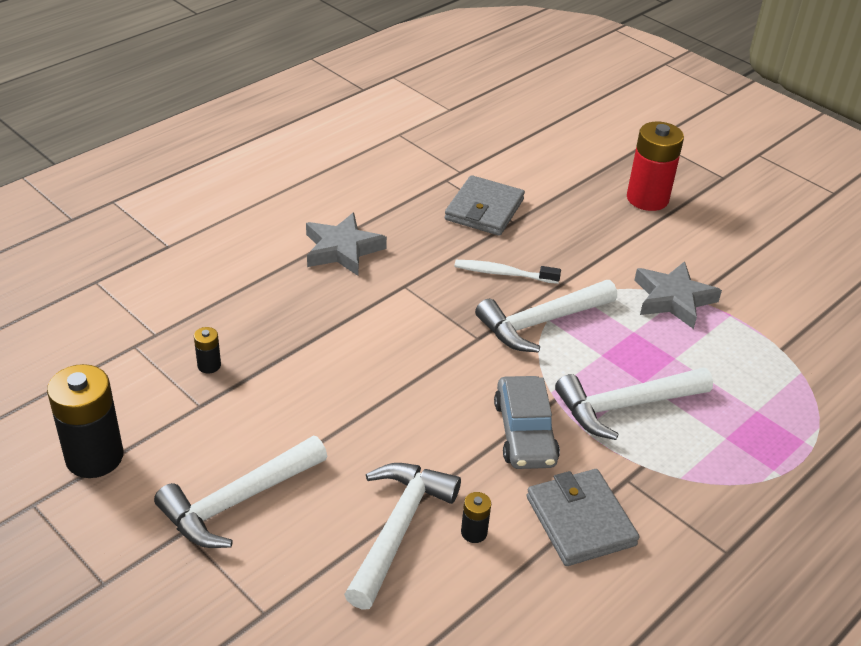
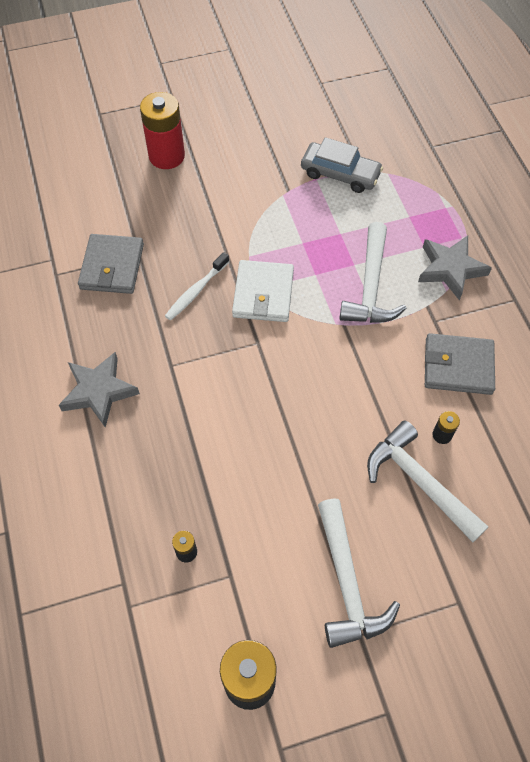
camera: 60 degrees left, 20 degrees up
grey wallet [445,175,525,236] -> grey wallet turned 45 degrees clockwise [78,234,144,294]
white hammer [475,280,617,352] -> white wallet [232,260,294,322]
grey car [494,376,560,469] -> grey car moved to [301,137,383,193]
grey star [634,261,722,329] -> grey star moved to [418,236,492,301]

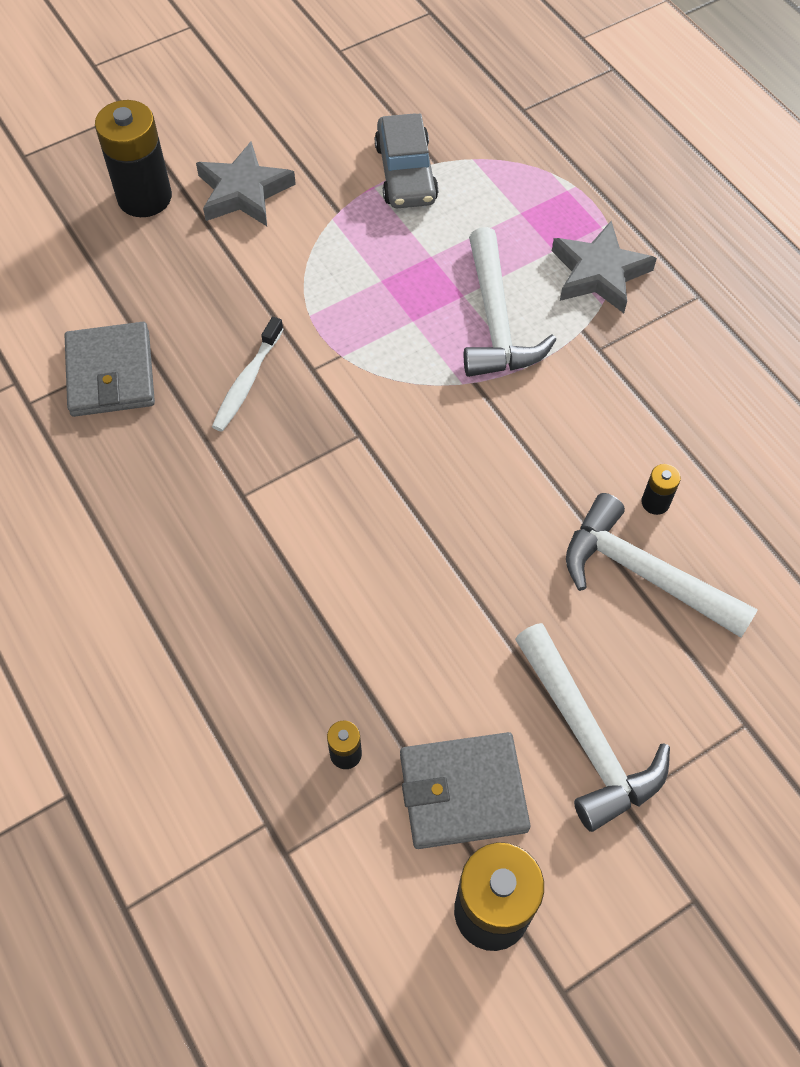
camera: 15 degrees left, 0 degrees up
grey star [59,352,140,428] -> grey star moved to [196,141,296,226]
red battery [140,92,185,169] -> black battery [95,100,172,217]
white wallet [232,260,294,322] -> none
grey car [301,137,383,193] -> grey car turned 75 degrees clockwise [375,113,439,208]
grey wallet [425,333,495,395] -> grey wallet moved to [400,732,530,849]

